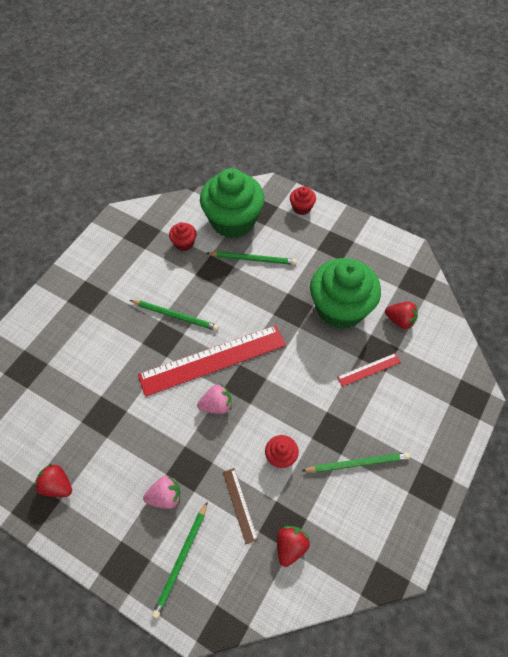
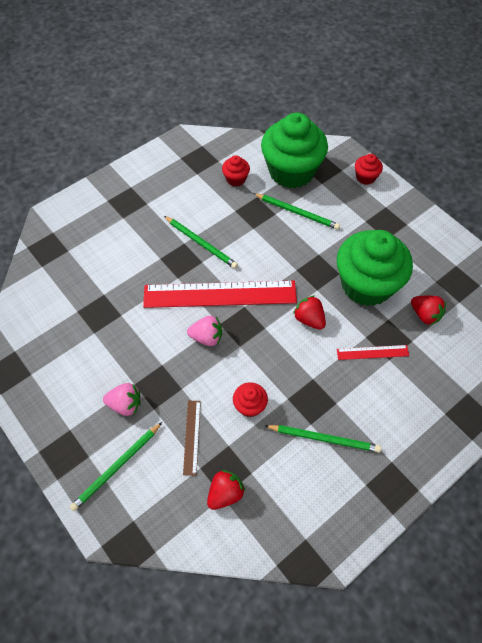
camera: 20 degrees right, 0 degrees up
red strawberry [34,464,72,497] -> red strawberry moved to [293,295,326,330]

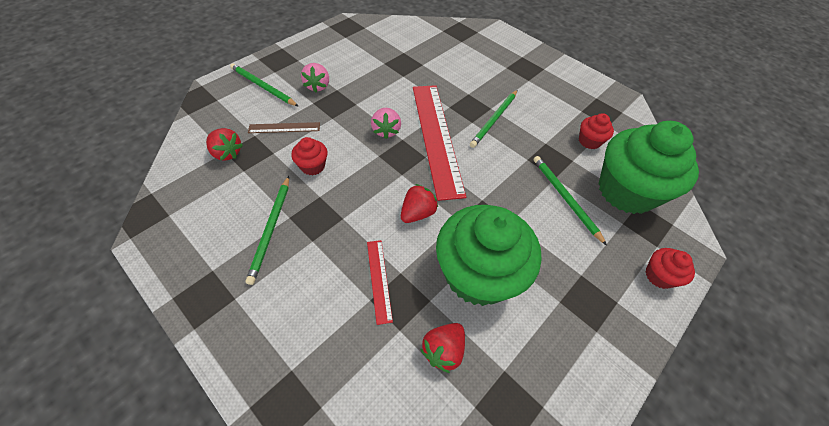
camera: 80 degrees right, 5 degrees down
green pencil [253,193,340,229] -> green pencil turned 135 degrees clockwise [533,156,607,246]

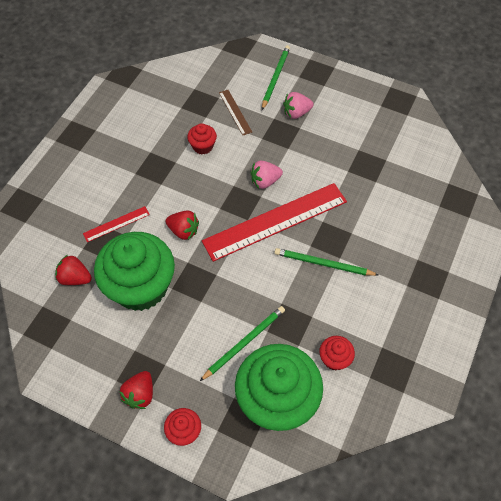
camera: 75 degrees right, 5 degrees up
red strawberry [206,128,243,161] -> red strawberry moved to [119,371,153,409]
green pencil [246,176,289,285] -> none

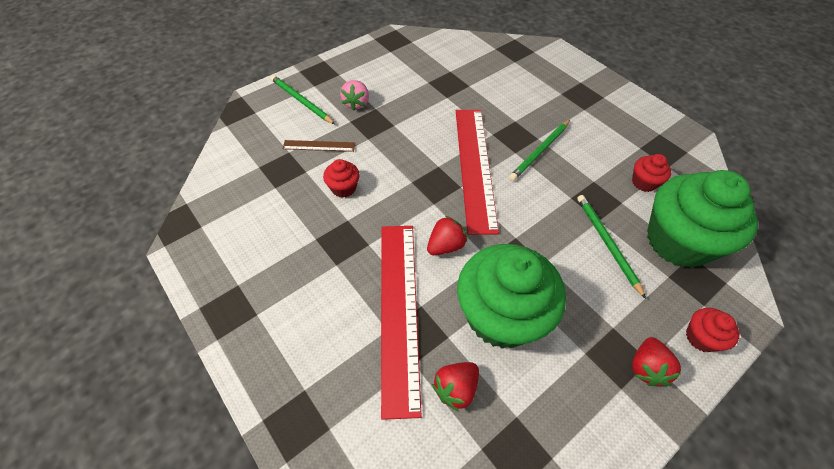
camera: 65 degrees left, 5 degrees down
red ruler [83,206,150,242] -> red ruler [381,226,422,420], size x2.25
red strawberry [119,371,153,409] -> red strawberry turned 60 degrees clockwise [632,337,681,386]
pink strawberry [250,161,283,189] -> none

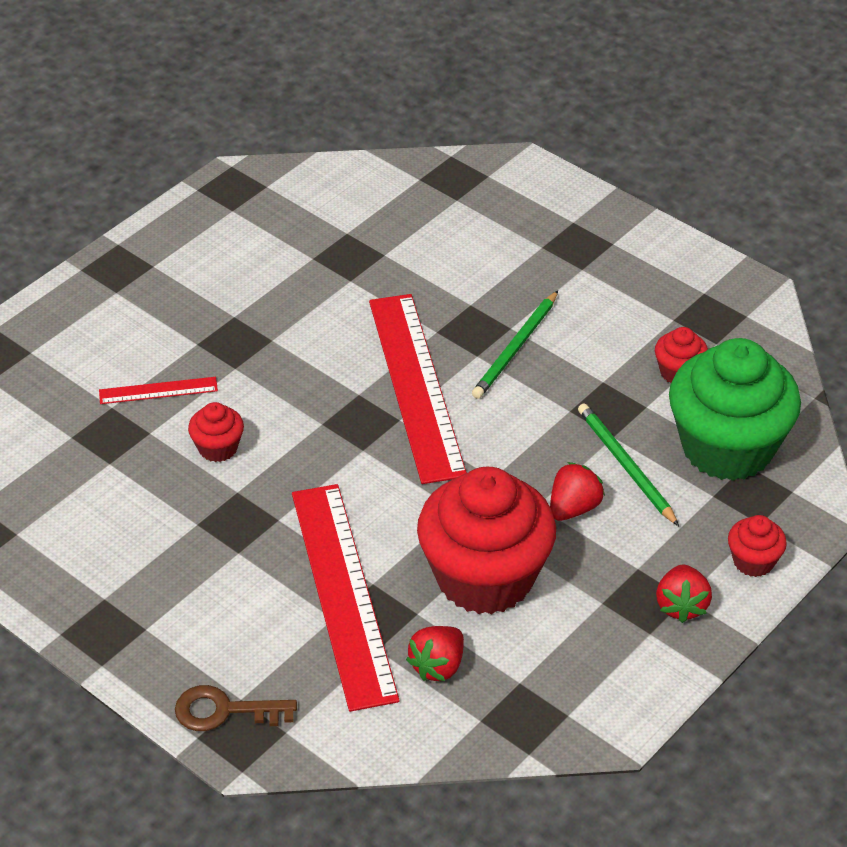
camera: 10 degrees left, 10 degrees down
green pencil [271,75,335,124] -> none
brown ruler [283,140,355,152] -> red ruler [99,377,218,404]
pink strawberry [340,80,369,110] -> none
red strawberry [427,216,467,255] -> red strawberry moved to [550,462,605,521]
green cupcake [457,244,566,349] -> red cupcake [417,466,556,615]
none -> brown key [175,685,297,731]

